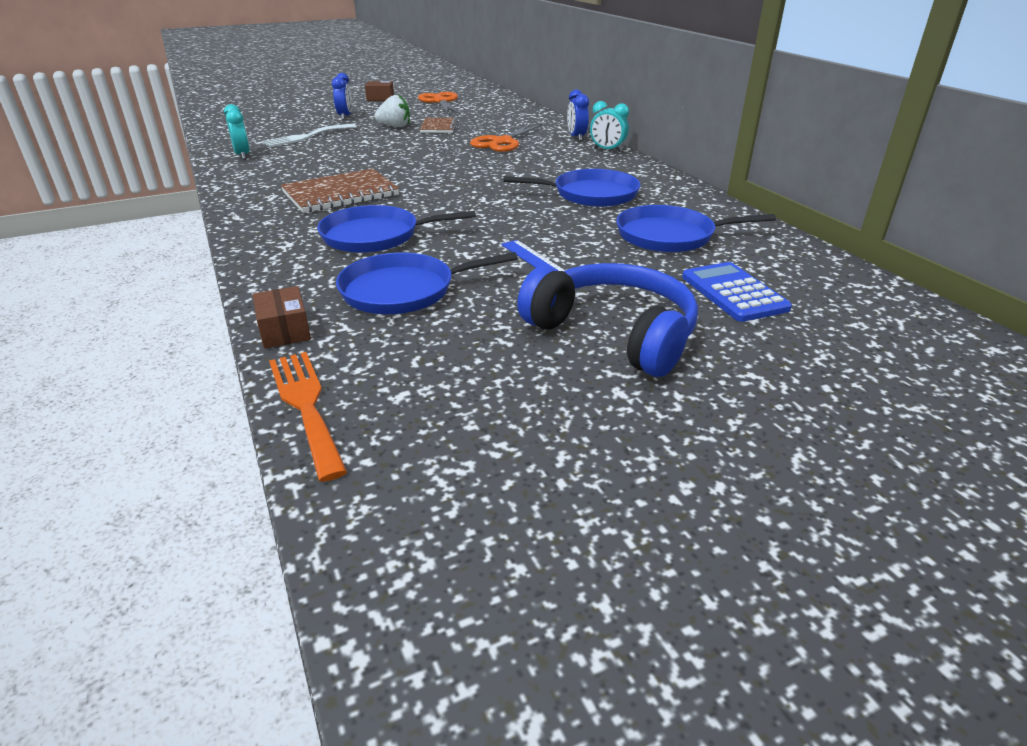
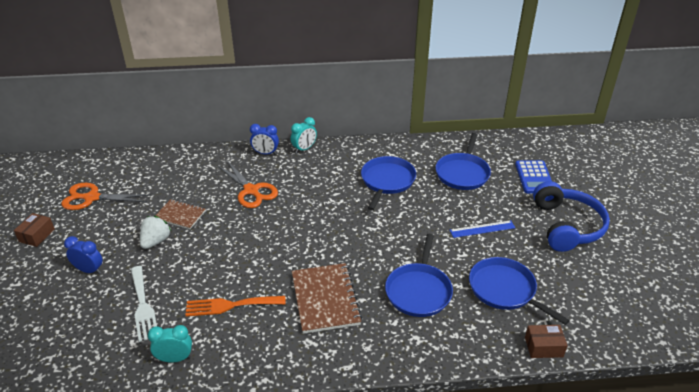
camera: 70 degrees left, 5 degrees up
orange fork [269,352,347,482] -> orange fork moved to [185,296,286,317]
blue pan [336,252,518,314] -> blue pan turned 135 degrees clockwise [469,257,570,325]
blue headphones [517,263,698,377] -> blue headphones turned 120 degrees clockwise [533,181,610,252]
blue calculator [682,262,792,322] -> blue calculator turned 90 degrees counterclockwise [515,160,552,193]

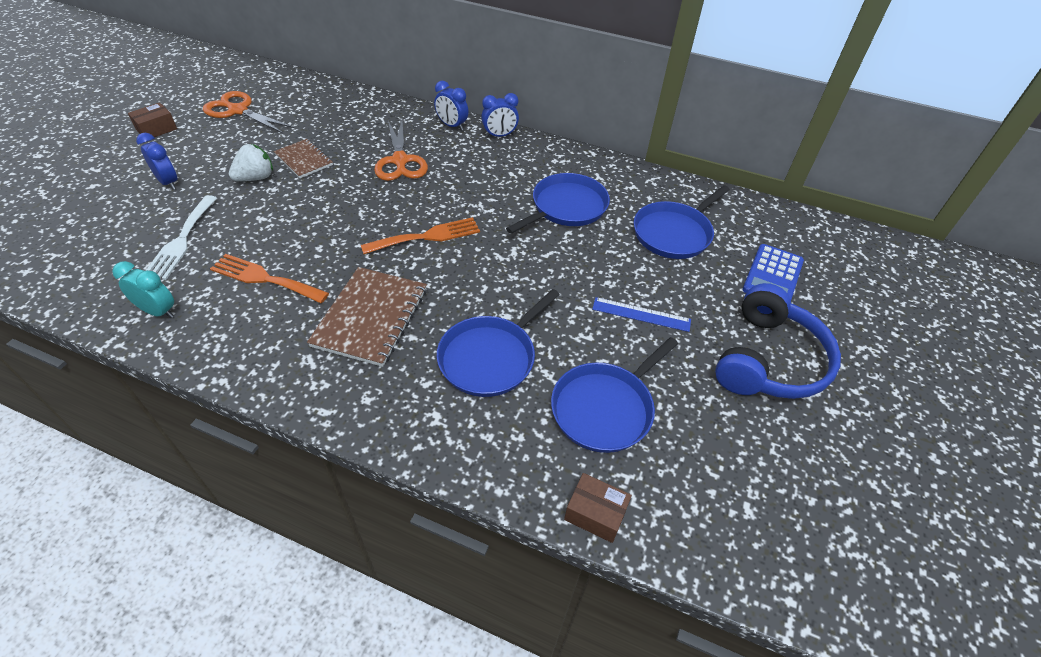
camera: 25 degrees right, 10 degrees up
turquoise clock [291,117,317,153] -> blue clock [481,93,519,138]
blue pan [469,257,570,325] -> blue pan turned 120 degrees counterclockwise [551,337,678,453]
none -> orange fork [361,217,480,254]

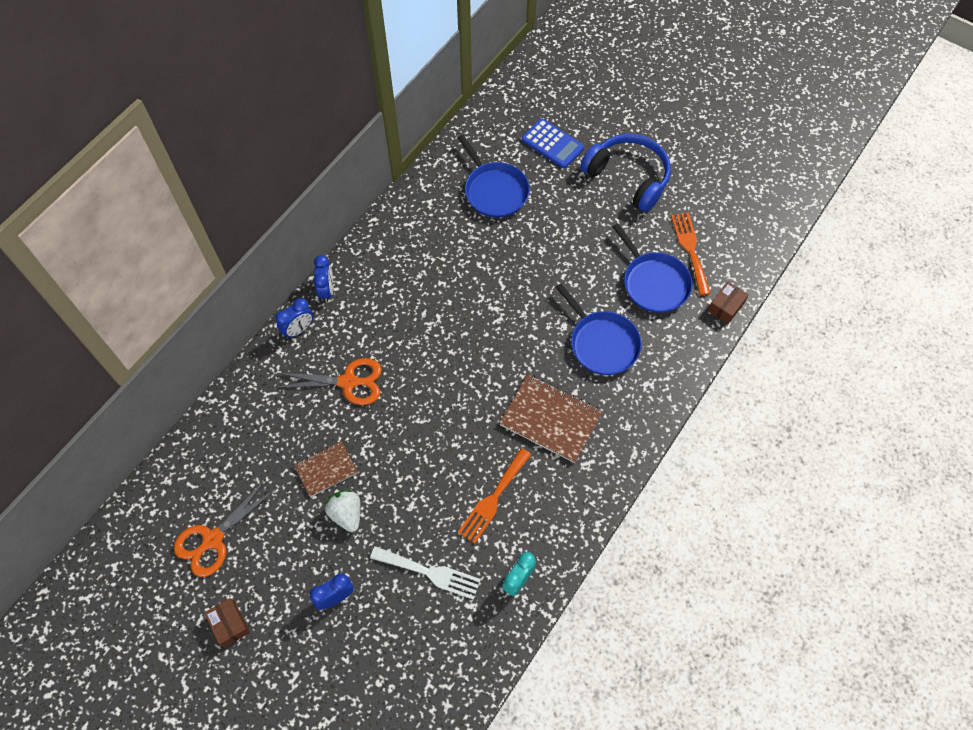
camera: 75 degrees left, 15 degrees up
orange fork [361,217,480,254] -> orange fork moved to [671,212,711,296]
blue pan [506,173,610,234] -> none
blue ruler [592,297,691,332] -> none

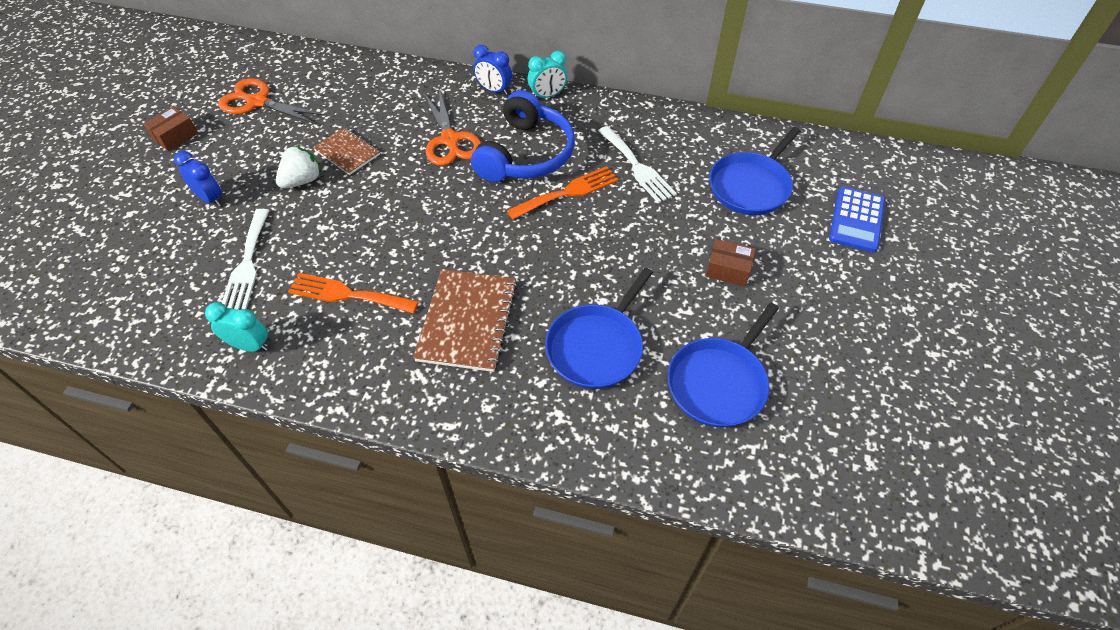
camera: 70 degrees right, 10 degrees down
blue clock [313,255,333,302] -> turquoise clock [528,51,567,98]
blue headphones [580,134,671,212] -> blue headphones moved to [471,90,575,182]
orange fork [671,212,711,296] -> orange fork moved to [507,166,619,220]
brown box [708,282,749,324] -> brown box moved to [706,239,756,286]
none -> white fork [598,126,677,203]

